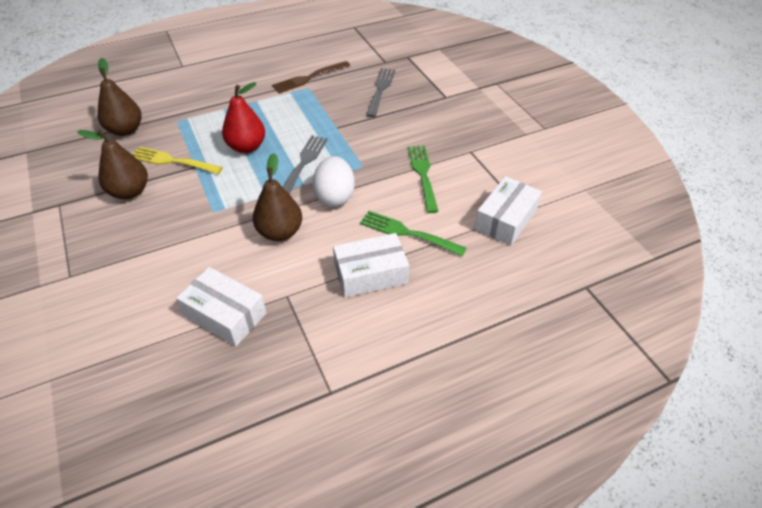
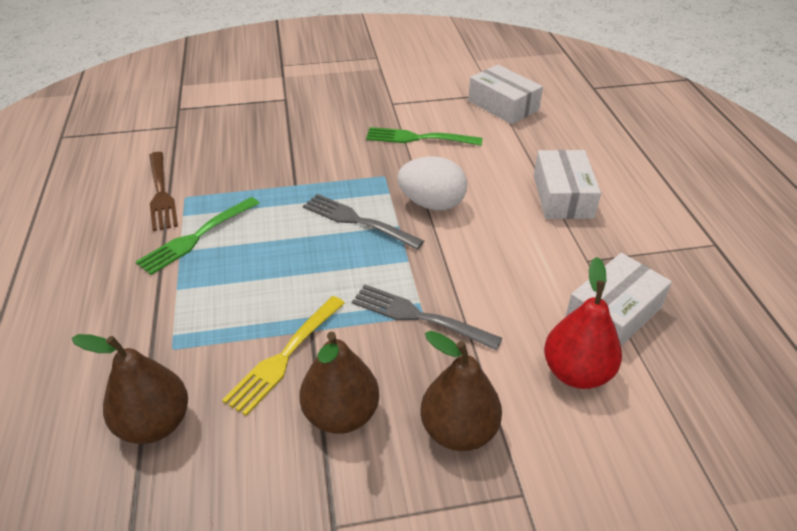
camera: 75 degrees left, 5 degrees down
red pear [222,82,265,153] -> red pear moved to [544,257,622,389]
brown pear [253,153,302,241] -> brown pear moved to [421,331,502,451]
green fork [360,211,467,256] -> green fork moved to [136,197,260,275]
grey fork [366,68,395,117] -> grey fork moved to [352,285,503,350]

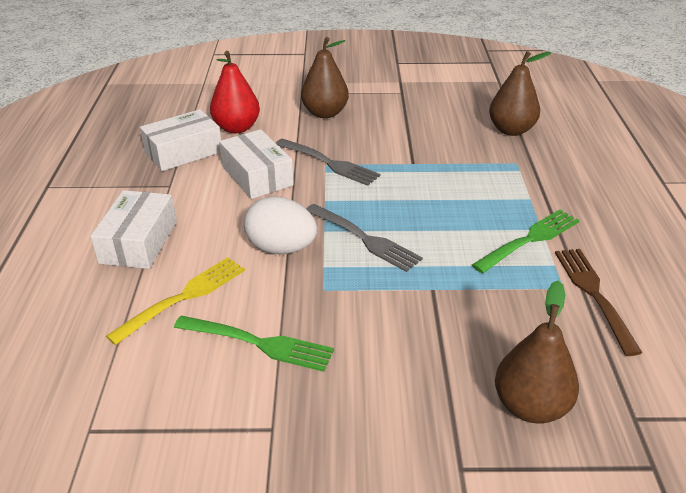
camera: 170 degrees left, 5 degrees down
yellow fork [222,296,345,416] -> yellow fork moved to [106,257,245,345]
brown pear [299,332,379,434] -> brown pear moved to [495,280,579,423]
white box [468,65,543,124] -> white box moved to [219,129,294,199]

